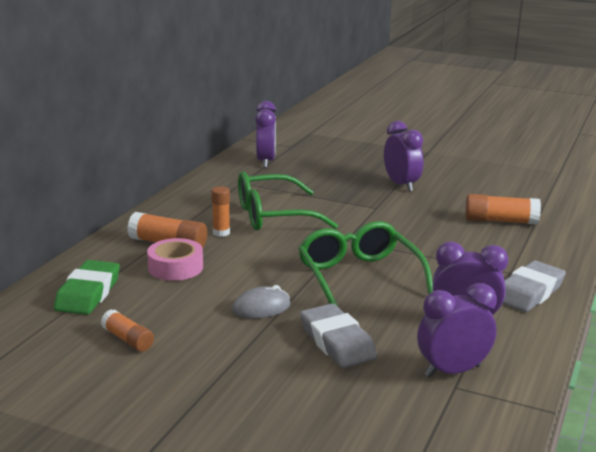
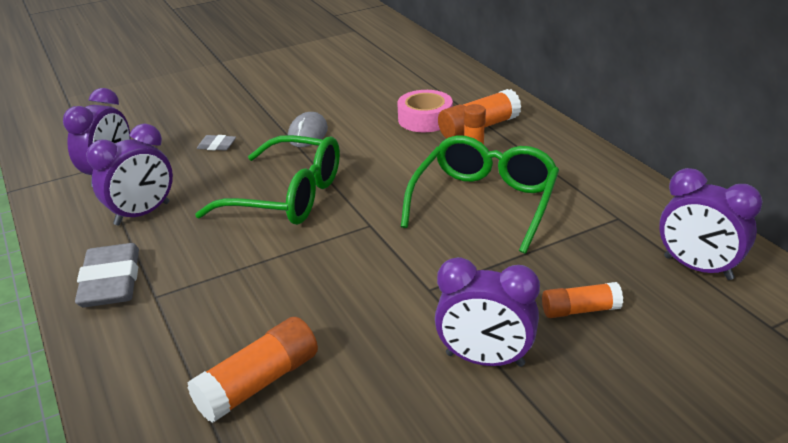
camera: 130 degrees right, 10 degrees up
green eraser [54,260,120,315] -> none
orange glue stick [101,309,154,352] -> orange glue stick moved to [542,282,623,318]
grey eraser [300,303,377,368] -> grey eraser [197,135,236,151], size x0.47

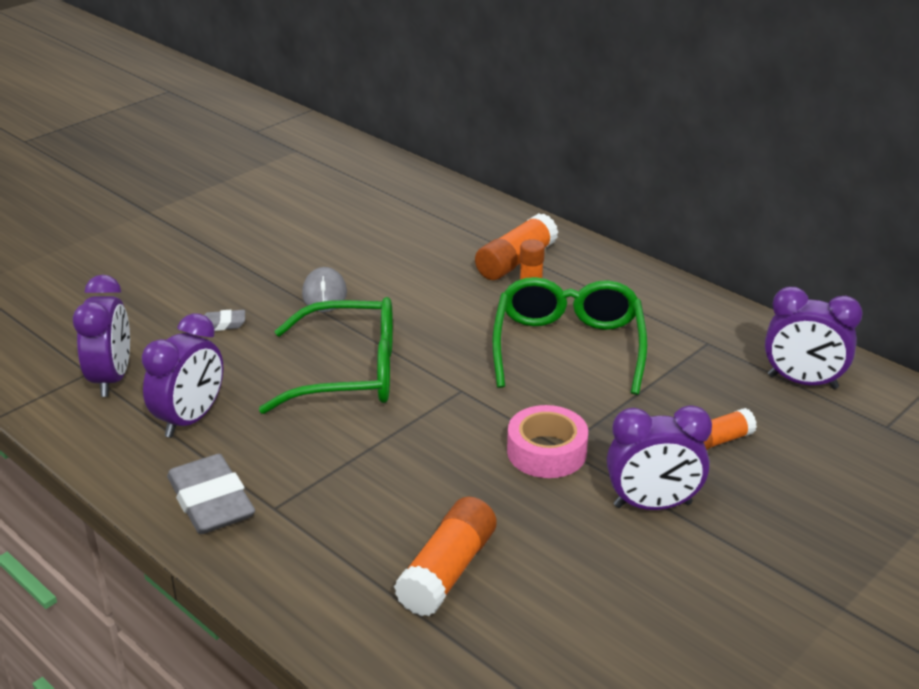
camera: 20 degrees left, 0 degrees up
pink tape [397,90,453,132] -> pink tape moved to [507,405,588,478]

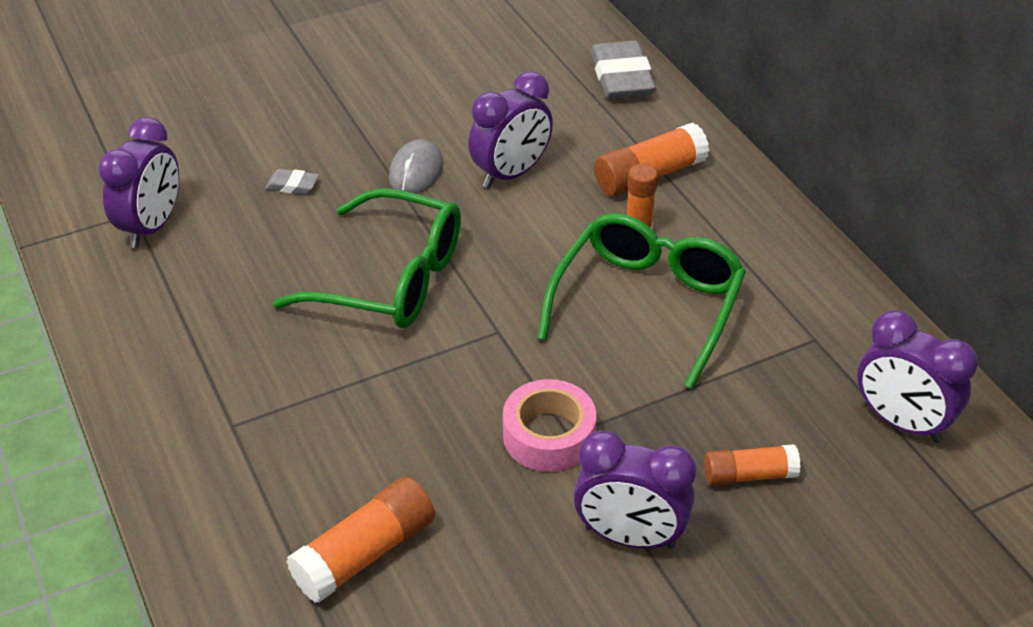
camera: 20 degrees right, 10 degrees up
purple clock [142,313,223,438] -> purple clock moved to [468,71,553,188]
grey eraser [167,454,255,534] -> grey eraser moved to [591,40,656,99]

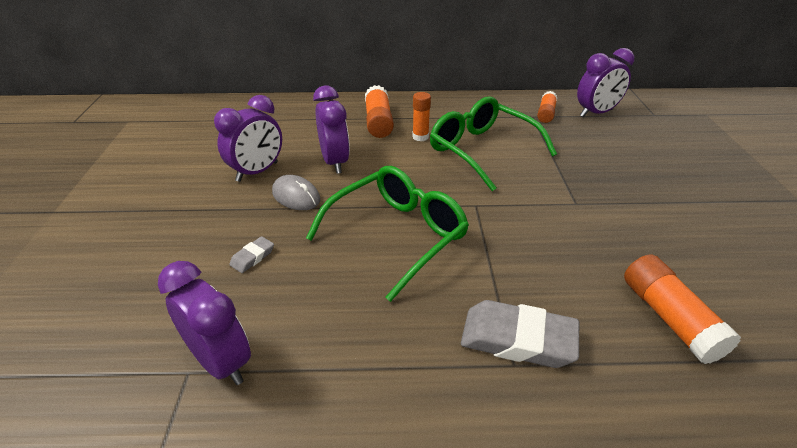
camera: 65 degrees left, 5 degrees down
pink tape [503,379,597,472] -> none
purple clock [573,431,696,549] -> purple clock moved to [214,95,282,182]
grey eraser [591,40,656,99] -> grey eraser moved to [461,300,579,368]
orange glue stick [704,444,801,486] -> orange glue stick moved to [537,91,557,123]

